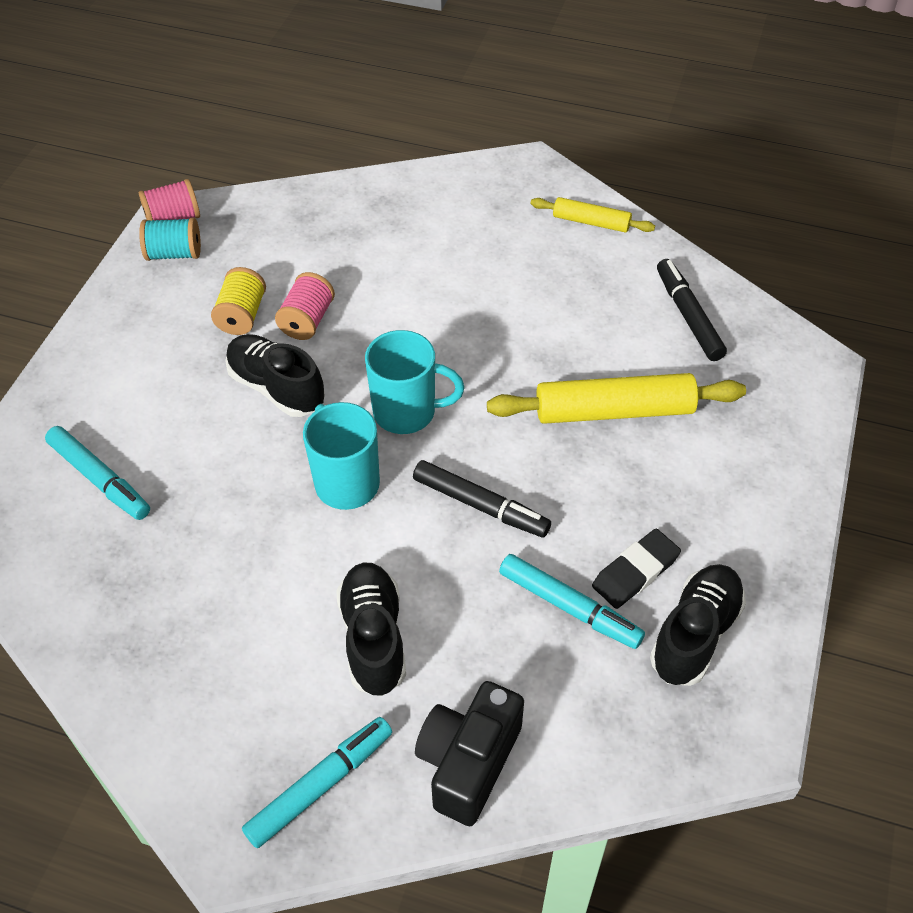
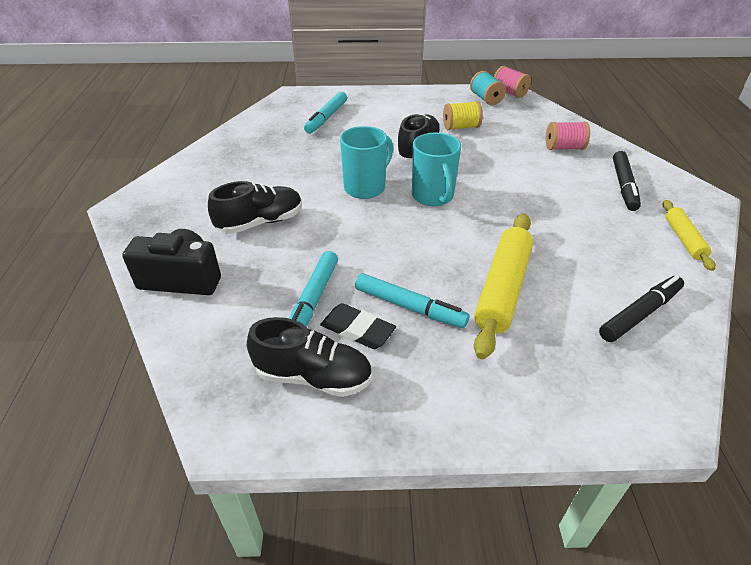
camera: 70 degrees right, 10 degrees down
turquoise marker [242,717,392,848] -> turquoise marker moved to [355,273,469,328]
pink spool [275,272,335,340] -> pink spool moved to [546,122,590,150]
black marker [413,460,551,537] -> black marker moved to [613,151,641,211]
yellow rolling pin [487,373,746,424] -> yellow rolling pin turned 45 degrees clockwise [474,214,533,359]

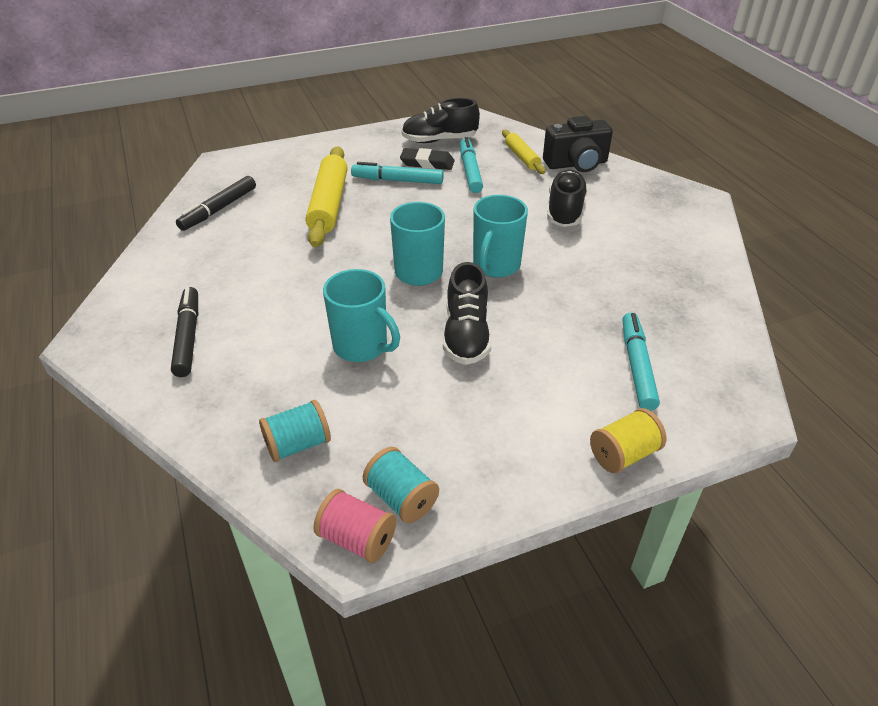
camera: 160 degrees right, 0 degrees up
black shoe [208,181,302,234] -> black shoe turned 150 degrees clockwise [547,170,588,227]
yellow spool [443,101,483,130] -> yellow spool moved to [590,408,666,473]
pink spool [546,122,590,150] -> none
yellow rolling pin [663,200,716,271] -> yellow rolling pin moved to [502,130,545,174]
none -> turquoise spool [259,400,331,462]
none -> turquoise mug [323,269,400,362]

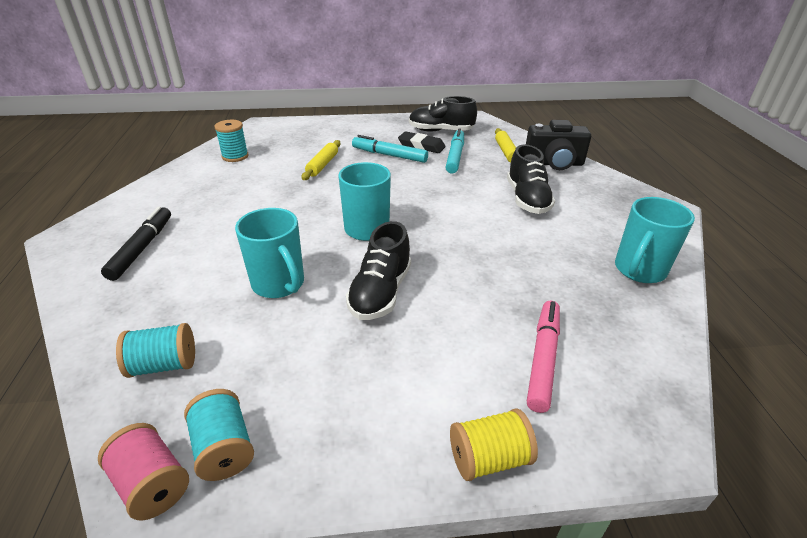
camera: 15 degrees right, 5 degrees down
black marker [176,176,256,231] -> turquoise spool [214,120,249,162]
yellow rolling pin [306,147,348,247] -> yellow rolling pin [302,140,340,180], size x0.56
turquoise mug [473,195,528,278] -> turquoise mug moved to [615,197,695,283]
black shoe [547,170,588,227] -> black shoe turned 150 degrees clockwise [507,144,555,214]
turquoise marker [623,313,660,411] -> pink marker [527,301,560,413]

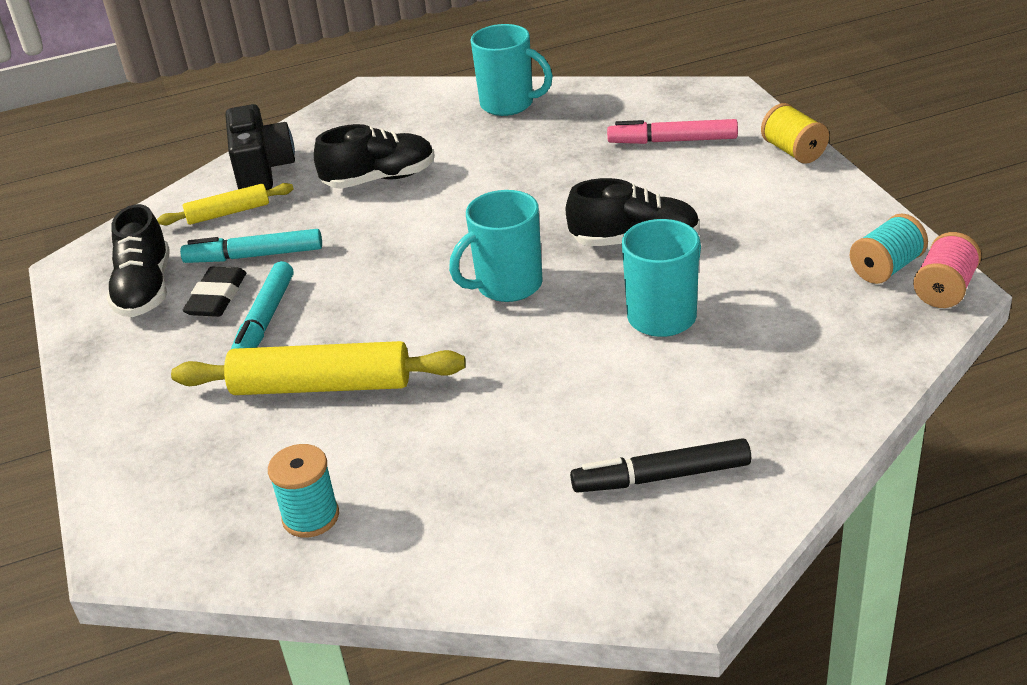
camera: 100 degrees left, 0 degrees up
turquoise spool [116,323,195,378] -> none
yellow rolling pin [302,140,340,180] -> yellow rolling pin [171,341,466,395], size x1.78

